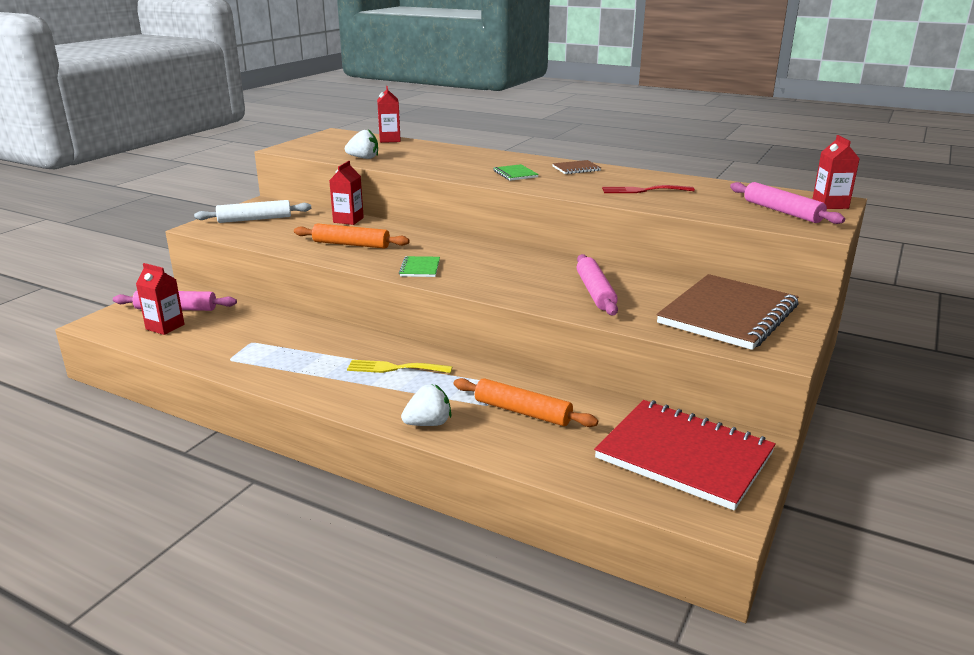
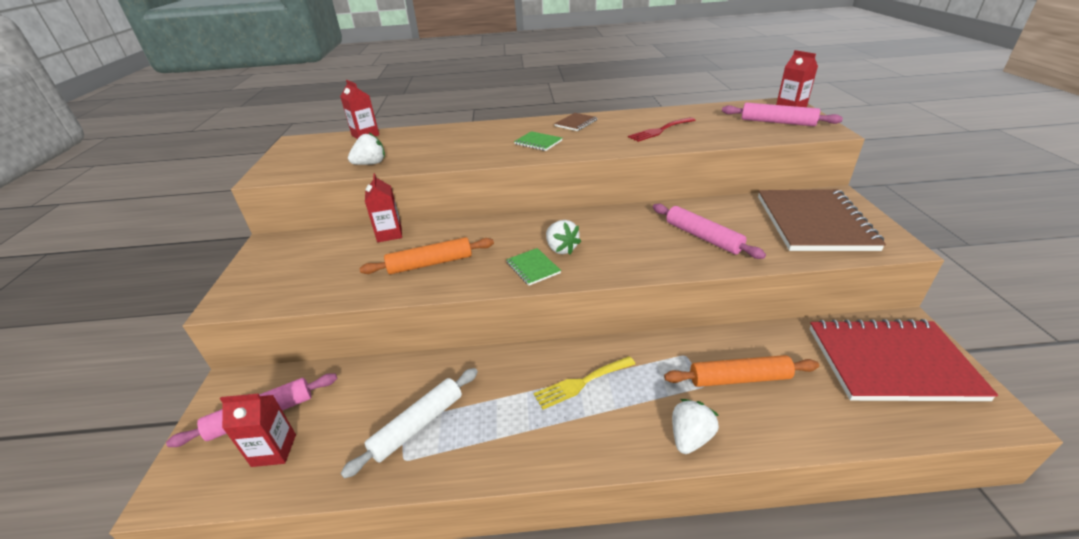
camera: 30 degrees left, 10 degrees up
white rolling pin [194,200,311,223] -> white rolling pin moved to [341,368,478,479]
none -> white strawberry [546,220,581,254]

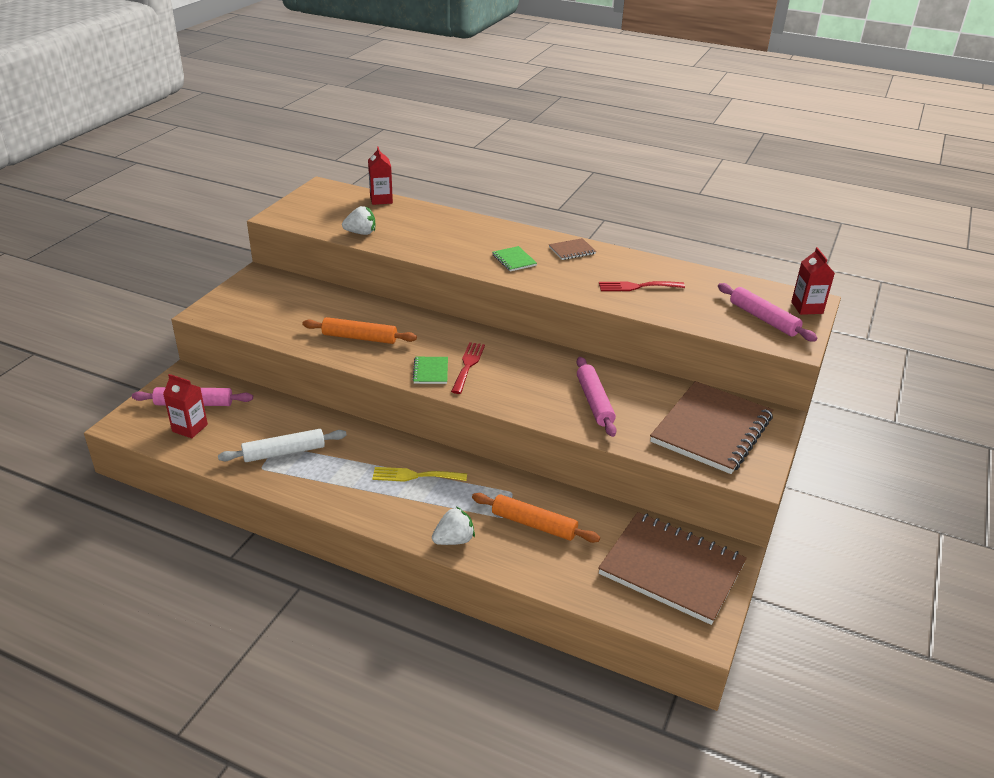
camera: 25 degrees right, 0 degrees up
red carton [365,173,402,242] -> none
white strawberry [546,220,581,254] -> red fork [451,342,485,394]
red notebook [809,319,998,401] -> brown notebook [598,512,747,625]

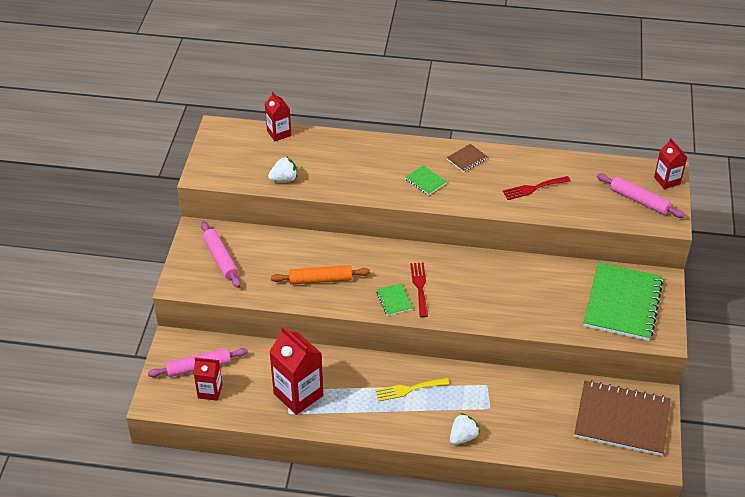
camera: 15 degrees left, 10 degrees up
white rolling pin [218,429,347,462] -> red carton [269,326,323,415]
orange rolling pin [472,493,600,543] -> none
pink rolling pin [577,357,617,437] -> pink rolling pin moved to [201,221,241,288]
brown notebook [650,381,773,474] -> green notebook [584,262,663,341]

